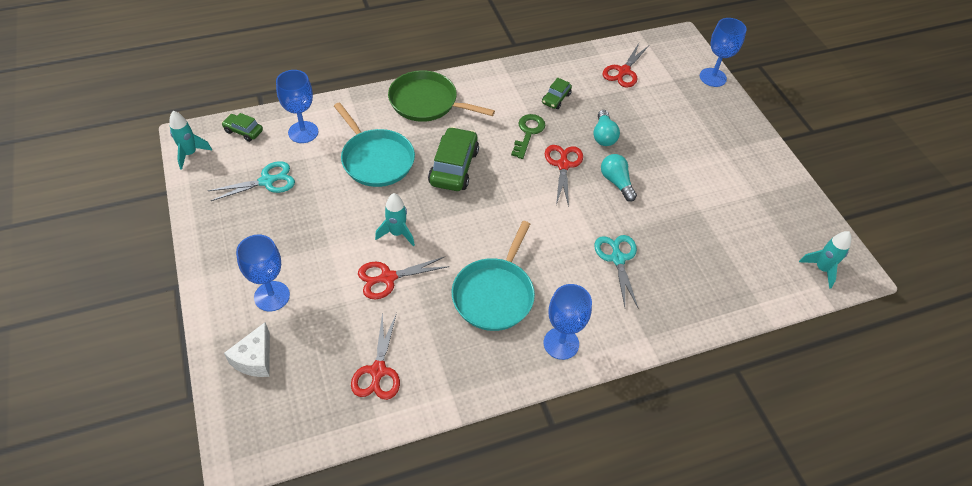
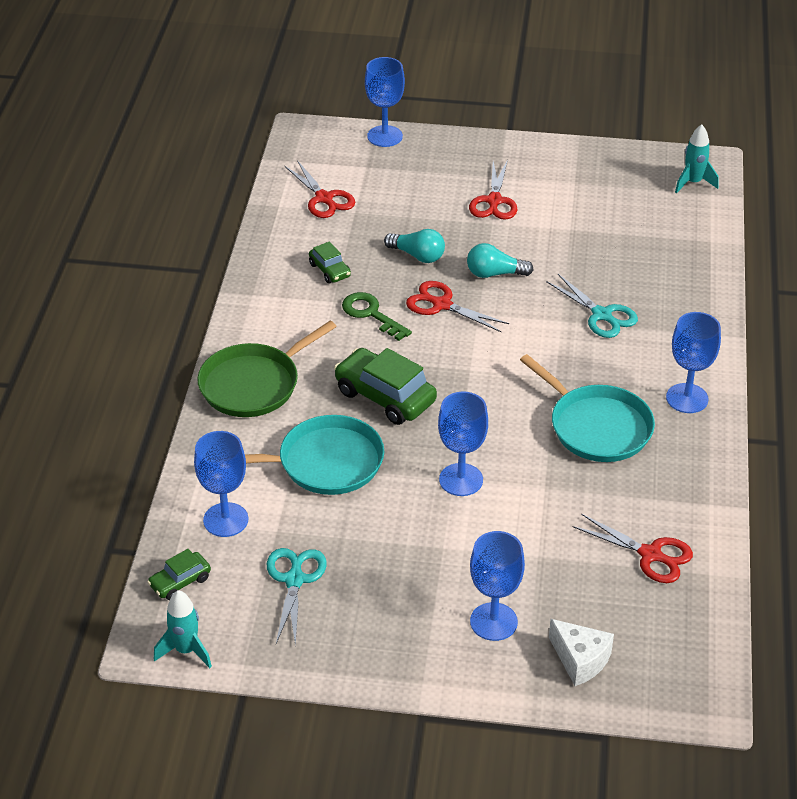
camera: 60 degrees left, 10 degrees down
red scissors [358,257,449,299] -> red scissors moved to [469,160,518,220]
turquoise rocket [375,193,415,246] -> blue goblet [438,392,488,496]
turquoise scissors [594,235,639,309] -> turquoise scissors turned 150 degrees counterclockwise [546,274,638,338]

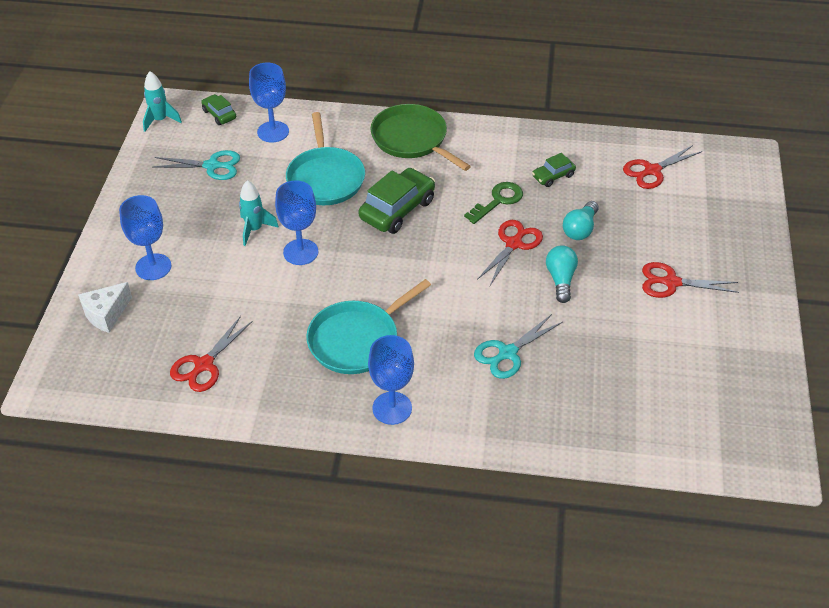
camera: 90 degrees right, 5 degrees up
blue goblet [365,57,405,147] -> none
turquoise rocket [675,124,718,193] -> turquoise rocket moved to [239,180,279,246]

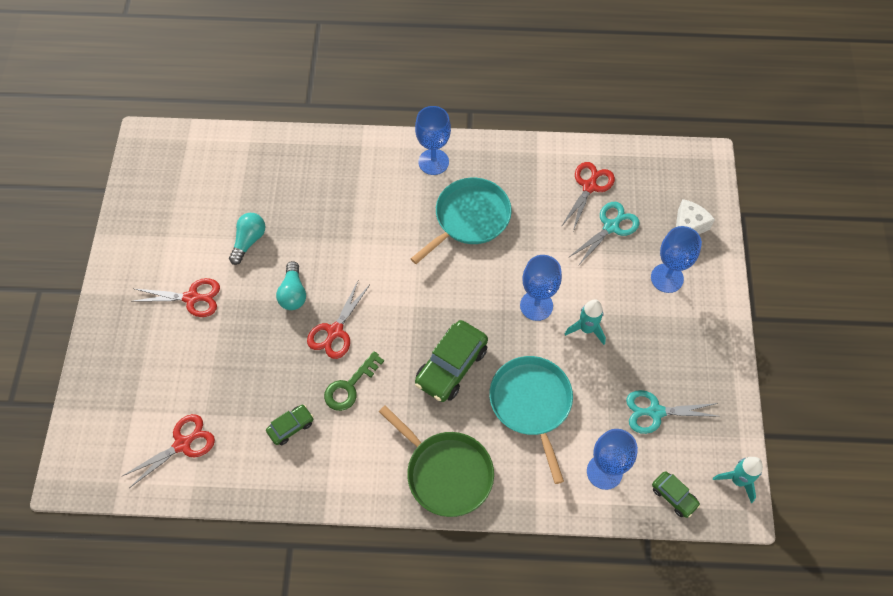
camera: 175 degrees right, 15 degrees up
turquoise scissors [474,314,563,379] -> turquoise scissors moved to [568,202,639,266]
turquoise light bulb [563,201,598,240] -> turquoise light bulb moved to [229,213,265,265]

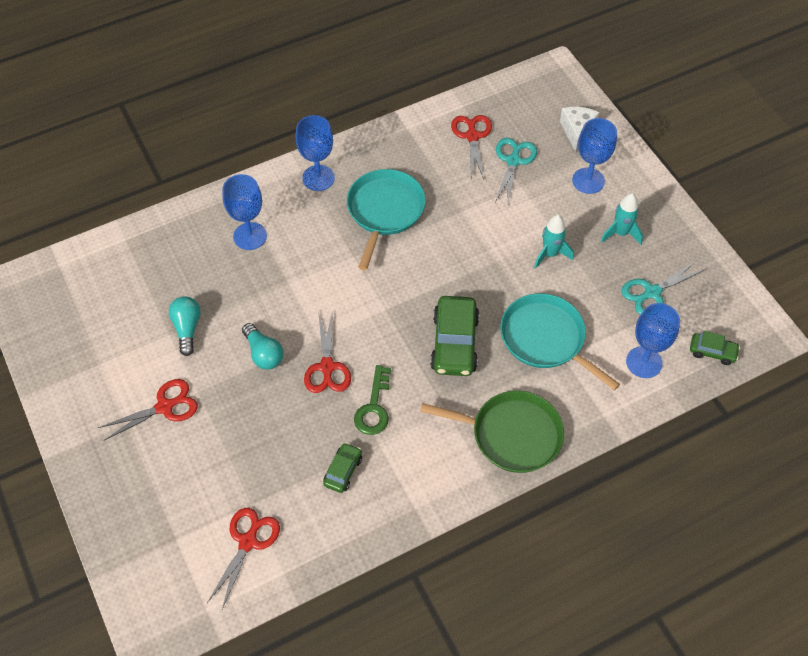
camera: 30 degrees left, 5 degrees down
blue goblet [520,255,562,321] -> blue goblet moved to [223,174,267,250]
turquoise rocket [713,457,763,503] -> turquoise rocket moved to [601,193,643,244]

